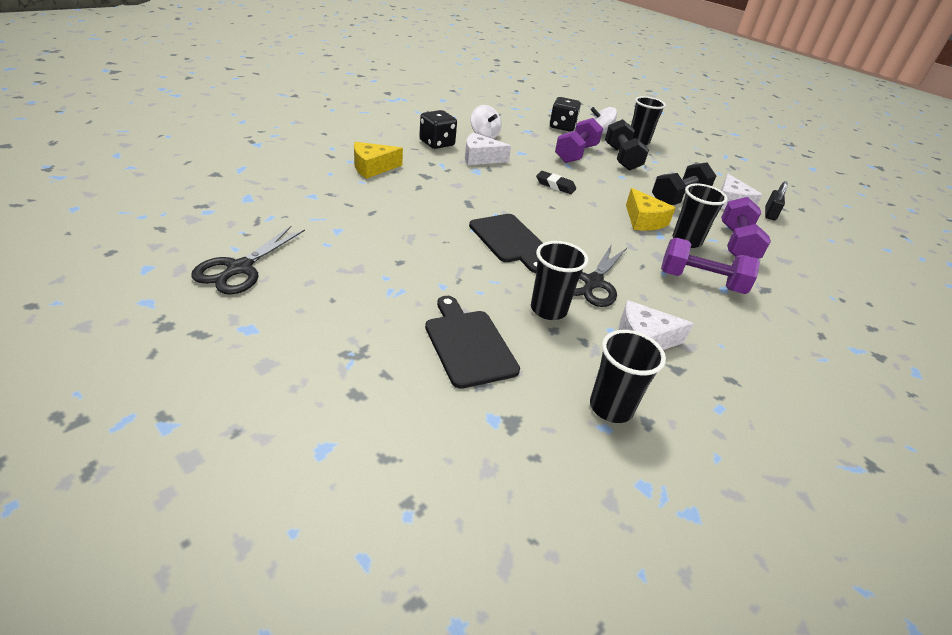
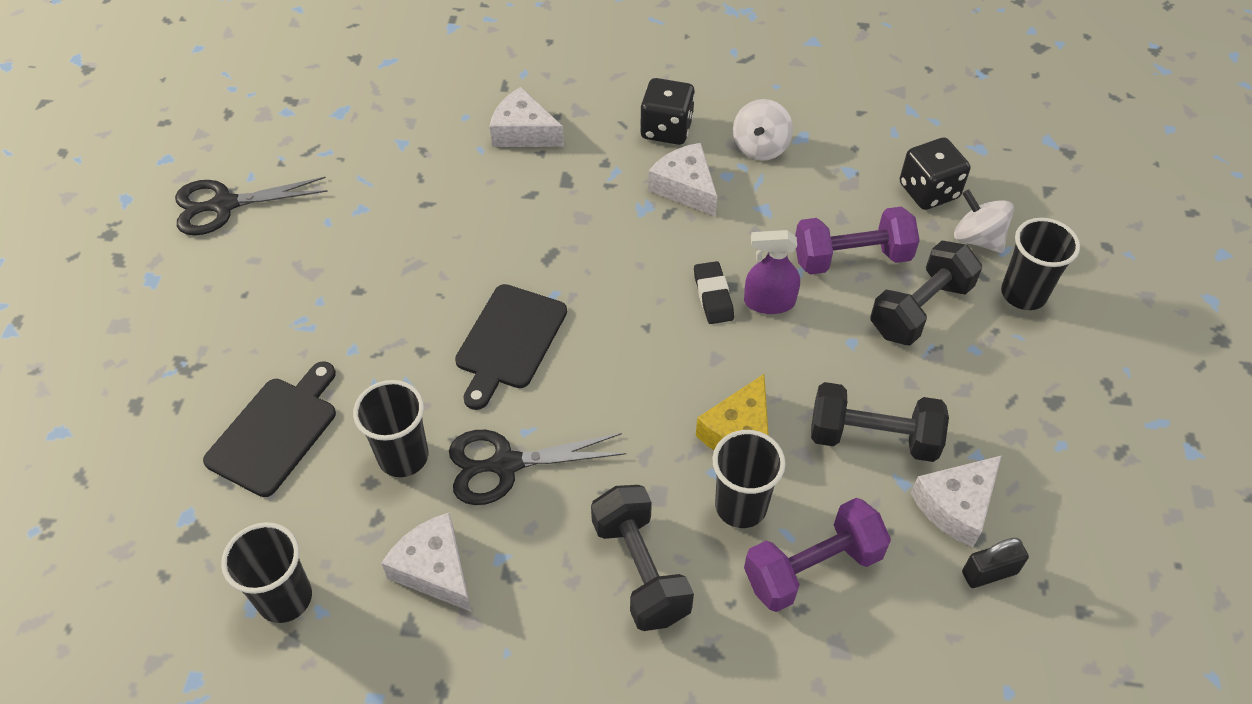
camera: 55 degrees right, 15 degrees up
yellow cheese [354,142,403,179] -> white cheese [490,87,564,147]
purple dumbbell [661,238,760,294] -> black dumbbell [591,485,694,631]
none -> purple spray bottle [744,230,800,314]

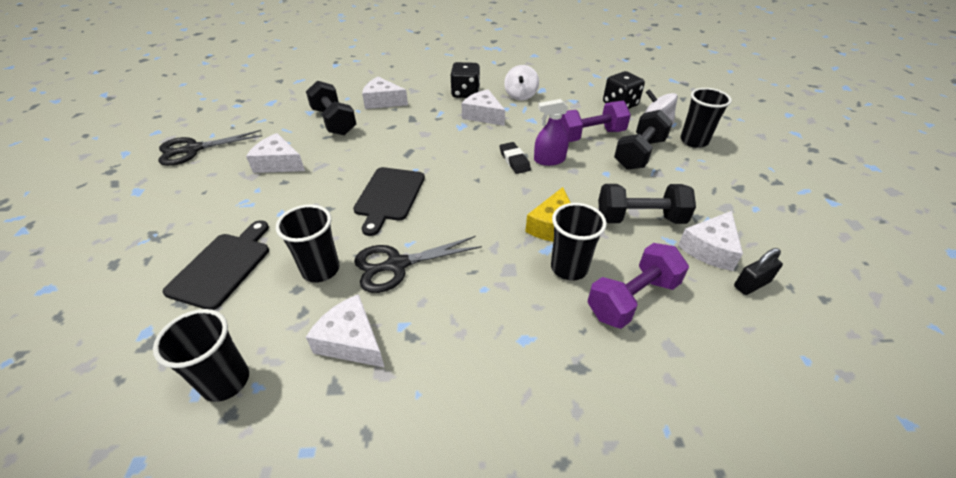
camera: 10 degrees left, 10 degrees down
black dumbbell [591,485,694,631] -> black dumbbell moved to [306,81,356,135]
none -> white cheese [246,133,305,173]

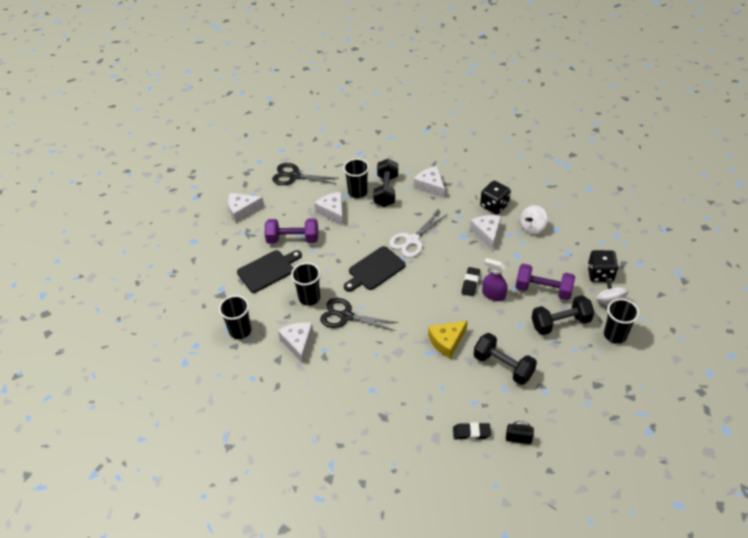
camera: 40 degrees right, 5 degrees up
black cup [551,203,607,281] -> black cup moved to [343,158,369,198]
purple dumbbell [588,243,689,329] -> purple dumbbell moved to [265,218,318,244]
white cheese [678,211,743,271] -> white cheese moved to [228,193,264,223]
none -> white scissors [389,211,446,258]
none -> black eraser [453,422,491,440]

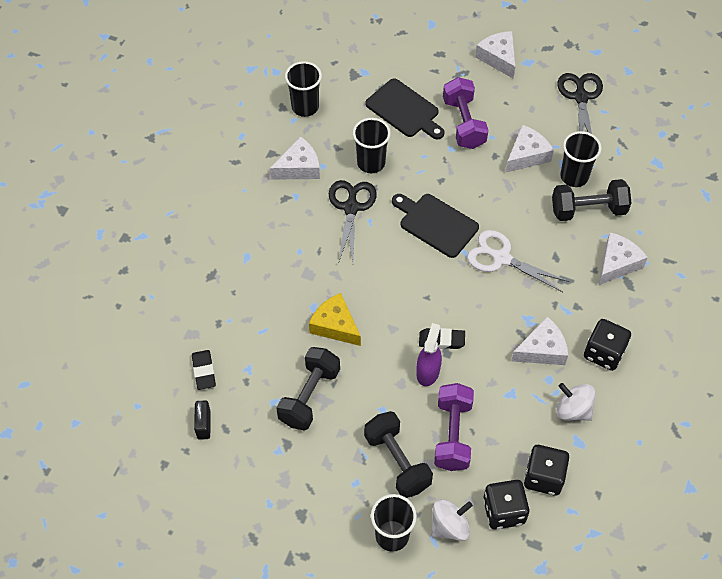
camera: 75 degrees right, 10 degrees up
none -> black dice [524,445,569,496]

